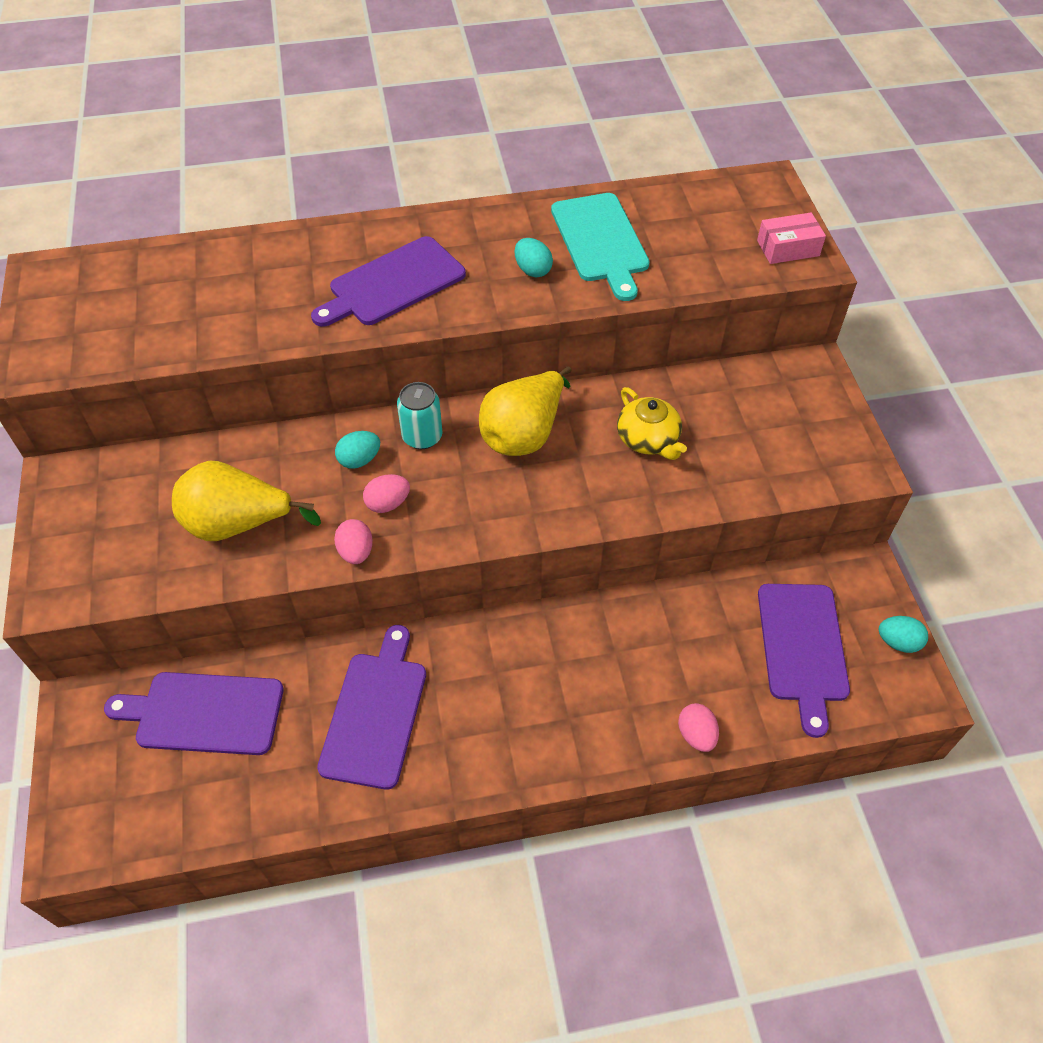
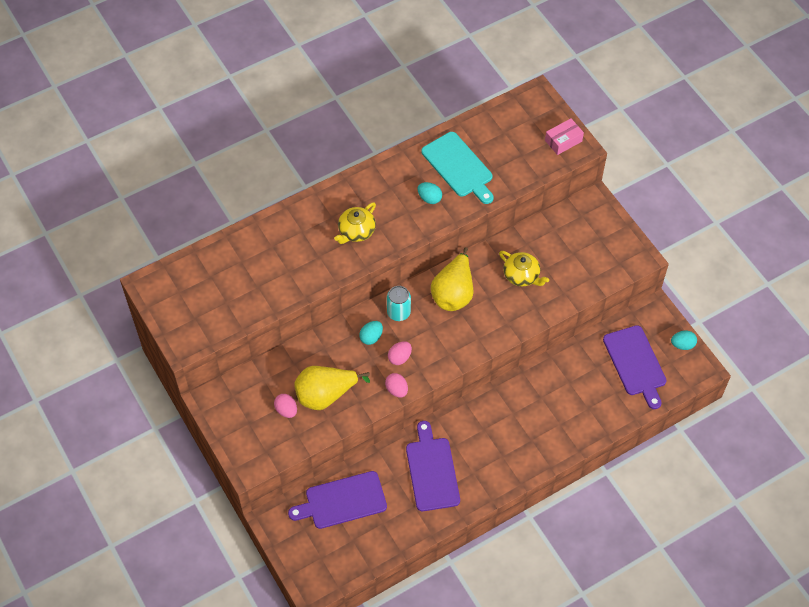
camera: 20 degrees left, 5 degrees up
purple cutting board [311,236,466,327] -> yellow teapot [334,202,376,244]
pink egg [678,703,719,752] -> pink egg moved to [274,394,297,418]

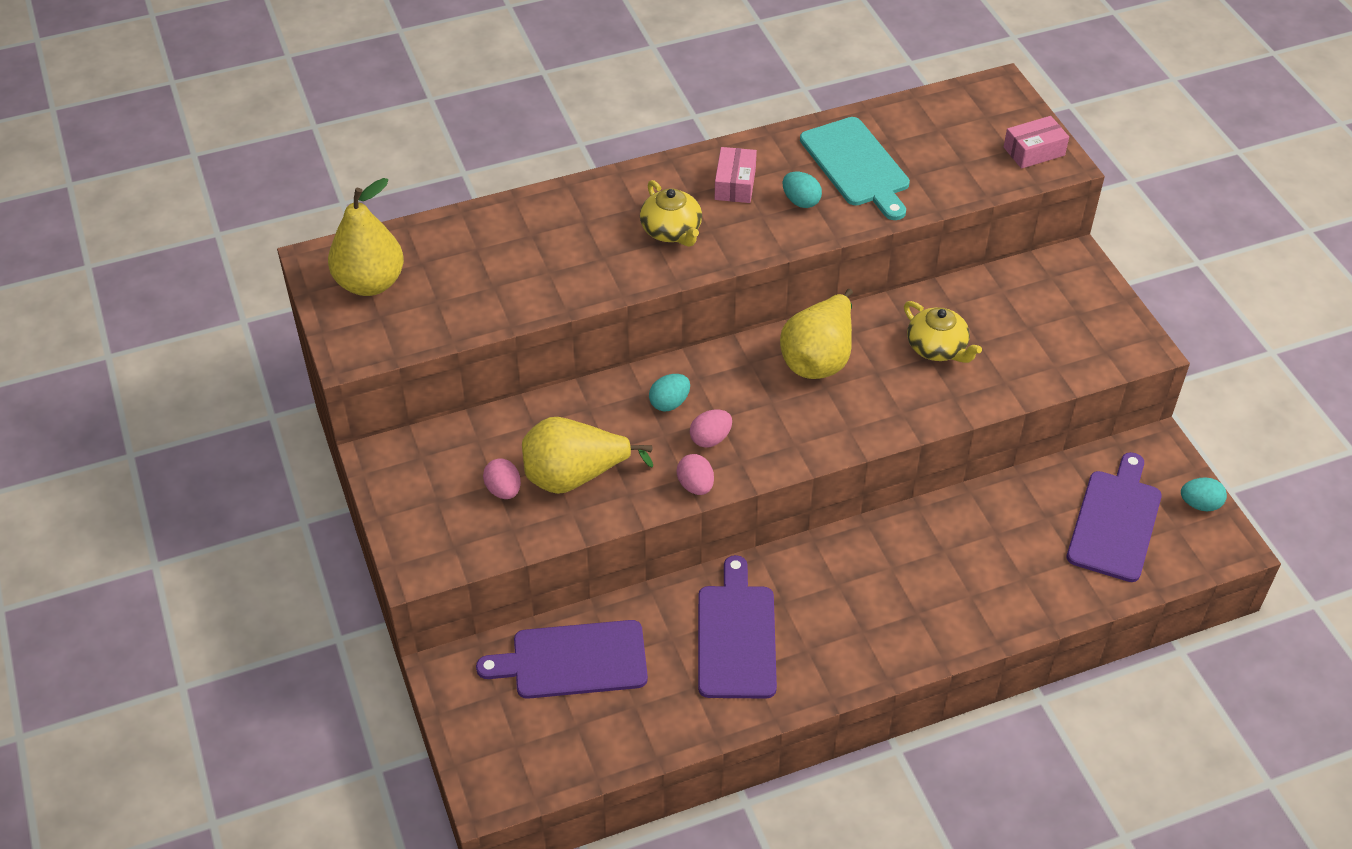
camera: 10 degrees right, 10 degrees down
yellow teapot [334,202,376,244] -> yellow teapot turned 75 degrees counterclockwise [640,180,702,247]
turquoise can [387,286,411,321] -> none
purple cutting board [603,325,667,409] -> purple cutting board turned 150 degrees counterclockwise [1067,452,1162,582]
none -> yellow pear [328,178,404,296]
none -> pink box [715,147,757,203]

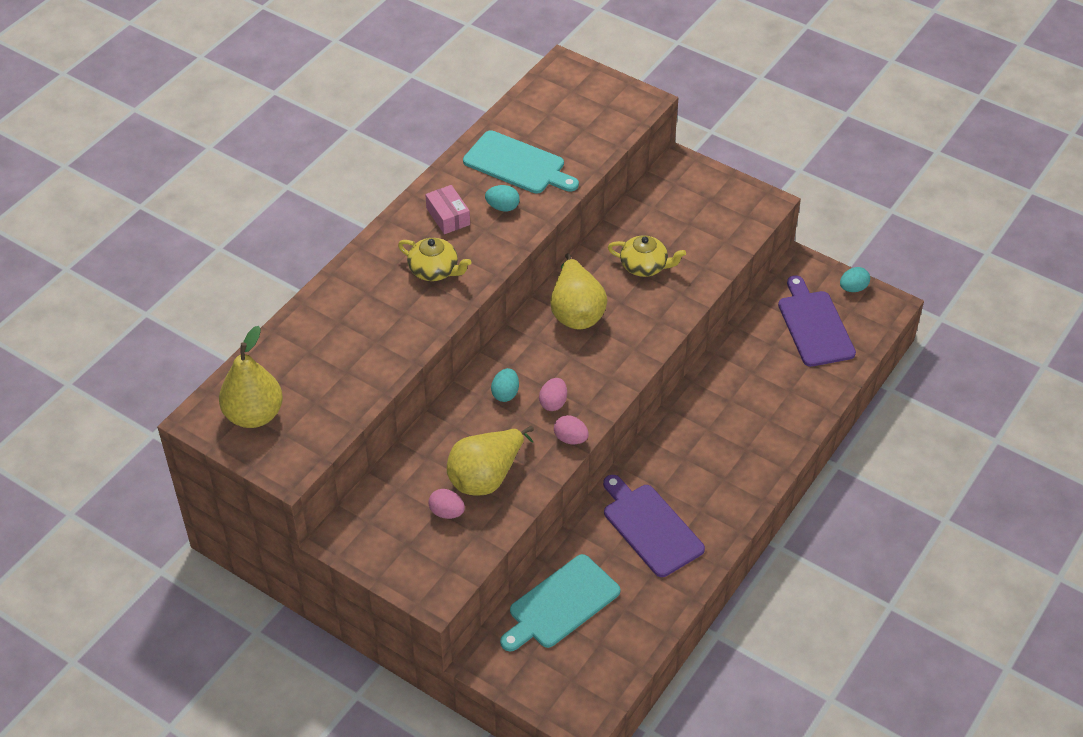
camera: 35 degrees left, 0 degrees up
purple cutting board [476,620,648,699] -> turquoise cutting board [500,554,620,652]
pink box [1004,116,1069,169] -> none

